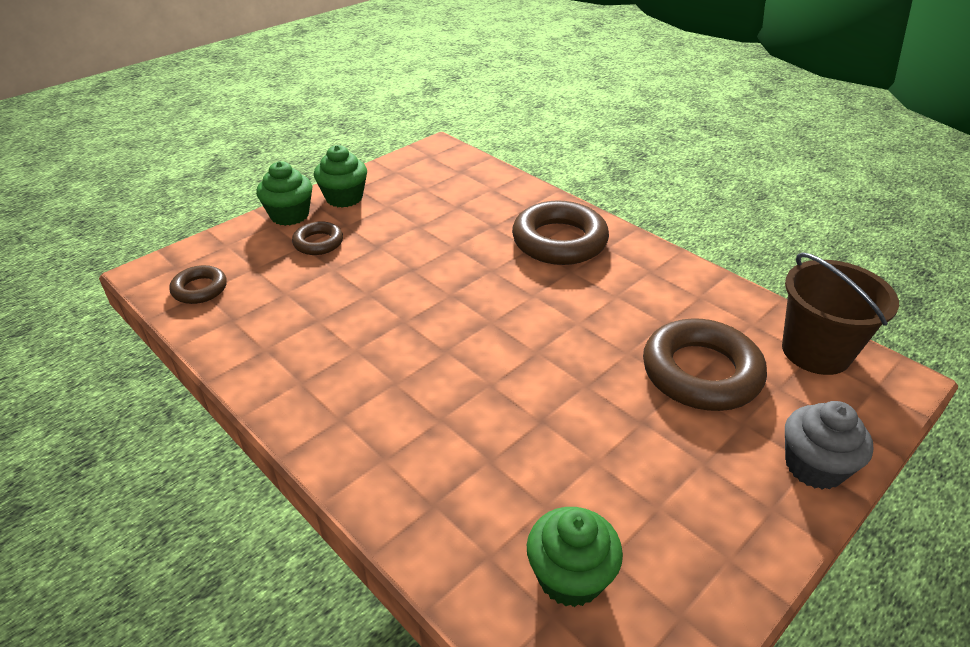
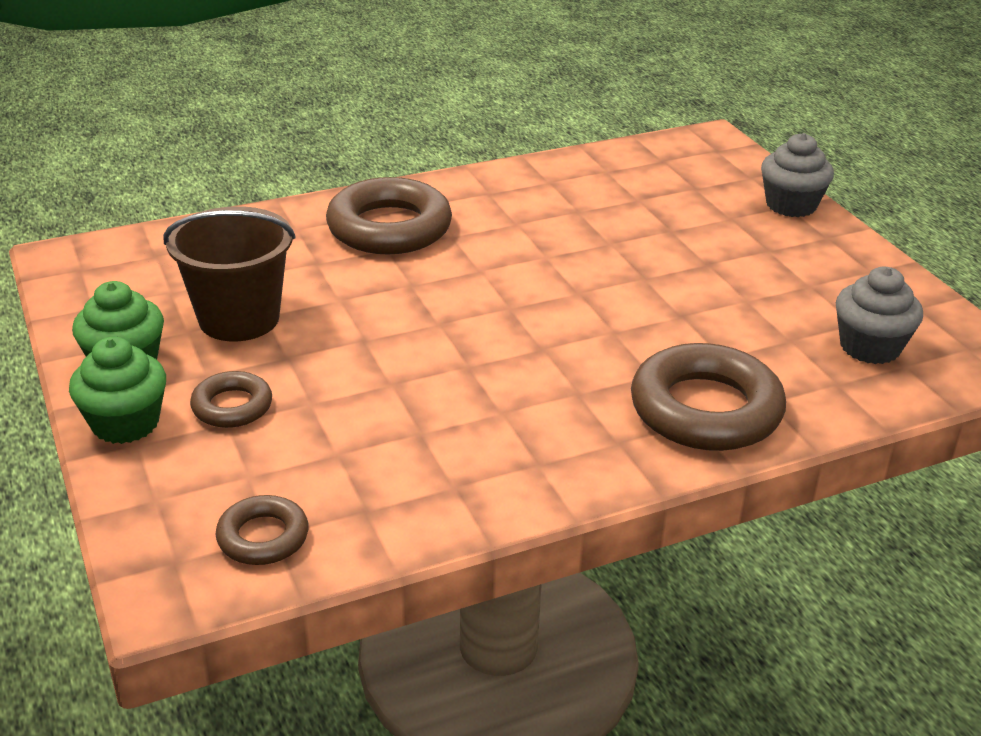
camera: 70 degrees left, 5 degrees down
green cupcake [527,507,623,607] -> grey cupcake [836,267,923,364]
brown ring [643,318,767,411] -> brown ring moved to [631,343,786,451]
brown bucket [782,252,899,375] -> brown bucket moved to [163,206,296,341]

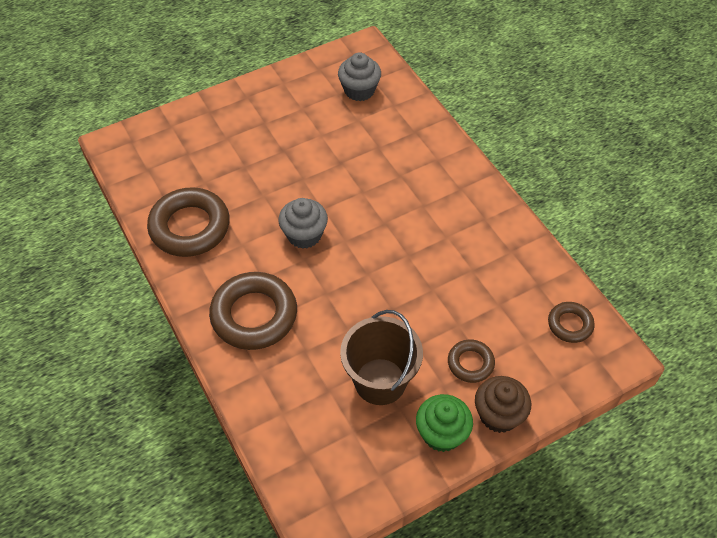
camera: 95 degrees left, 20 degrees up
green cupcake [69,337,166,444] -> brown cupcake [475,376,531,433]
brown ring [631,343,786,451] -> brown ring moved to [147,187,230,257]
grey cupcake [761,133,834,217] -> grey cupcake moved to [278,198,328,249]

